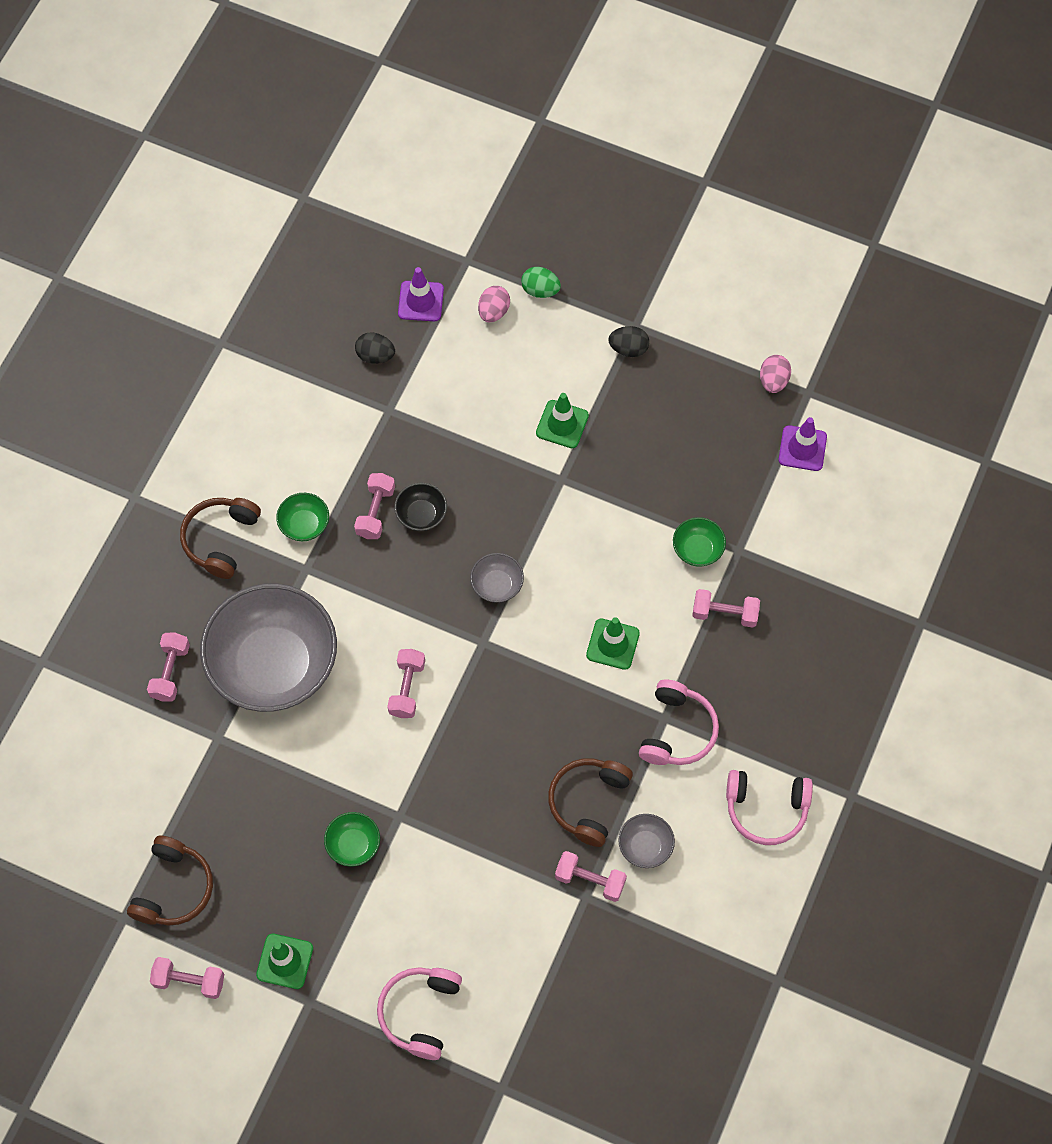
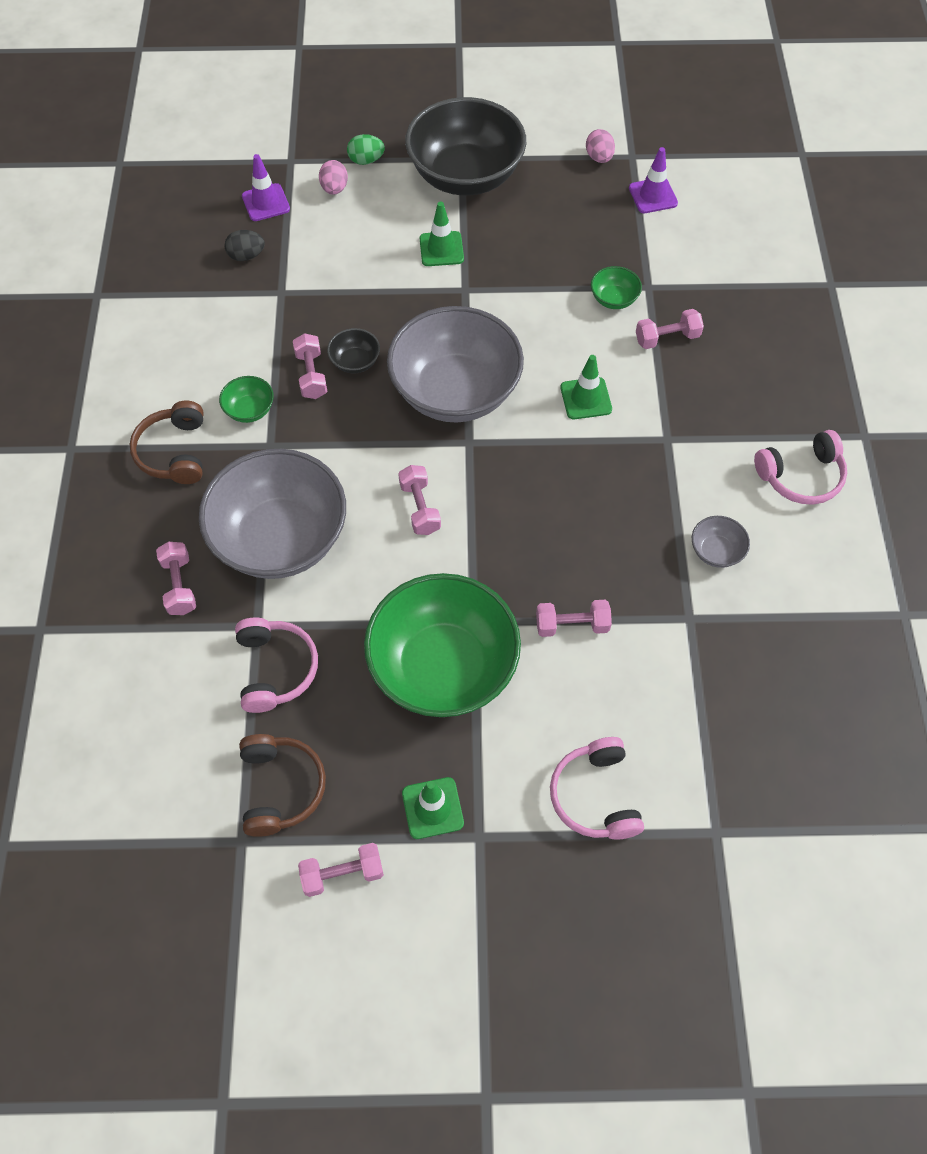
camera: 25 degrees left, 5 degrees down
green bowl [324,812,380,867] -> green bowl [364,573,521,717], size x2.48
grey bowl [470,553,524,603] -> grey bowl [387,306,524,422], size x2.48
brown headphones [548,758,633,847] -> none
pink dumbbell [555,851,627,902] -> pink dumbbell moved to [536,600,612,637]
black egg [609,326,649,357] -> black bowl [405,97,526,195]
pink headphones [639,680,719,765] -> pink headphones moved to [235,617,318,713]

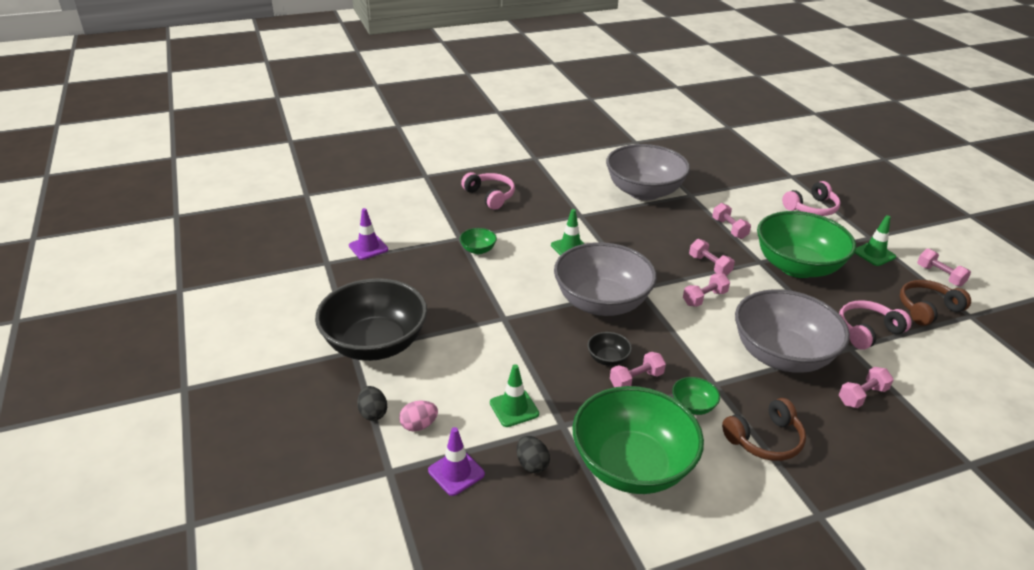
camera: 110 degrees left, 25 degrees down
green egg [347,134,385,165] -> black egg [357,386,387,421]
green traffic cone [420,202,464,266] -> green traffic cone moved to [490,364,539,427]
pink egg [586,129,615,163] -> none
pink dumbbell [636,309,704,349] -> pink dumbbell moved to [689,239,735,276]
grey bowl [692,516,750,568] -> grey bowl [606,144,690,201], size x2.48
pink headphones [754,430,847,505] -> pink headphones moved to [461,172,515,210]
none -> green bowl [573,386,704,494]

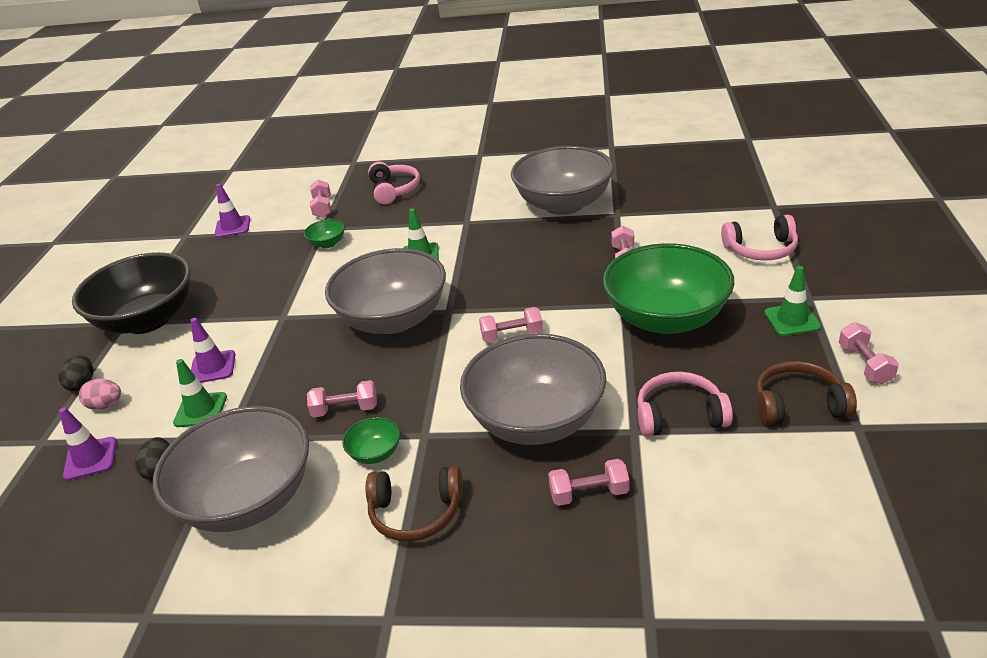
camera: 30 degrees right, 0 degrees up
green bowl [573,386,704,494] -> grey bowl [153,406,309,532]
black bowl [587,332,632,366] -> none
pink dumbbell [689,239,735,276] -> pink dumbbell moved to [310,180,331,218]
none -> purple traffic cone [190,318,236,383]

